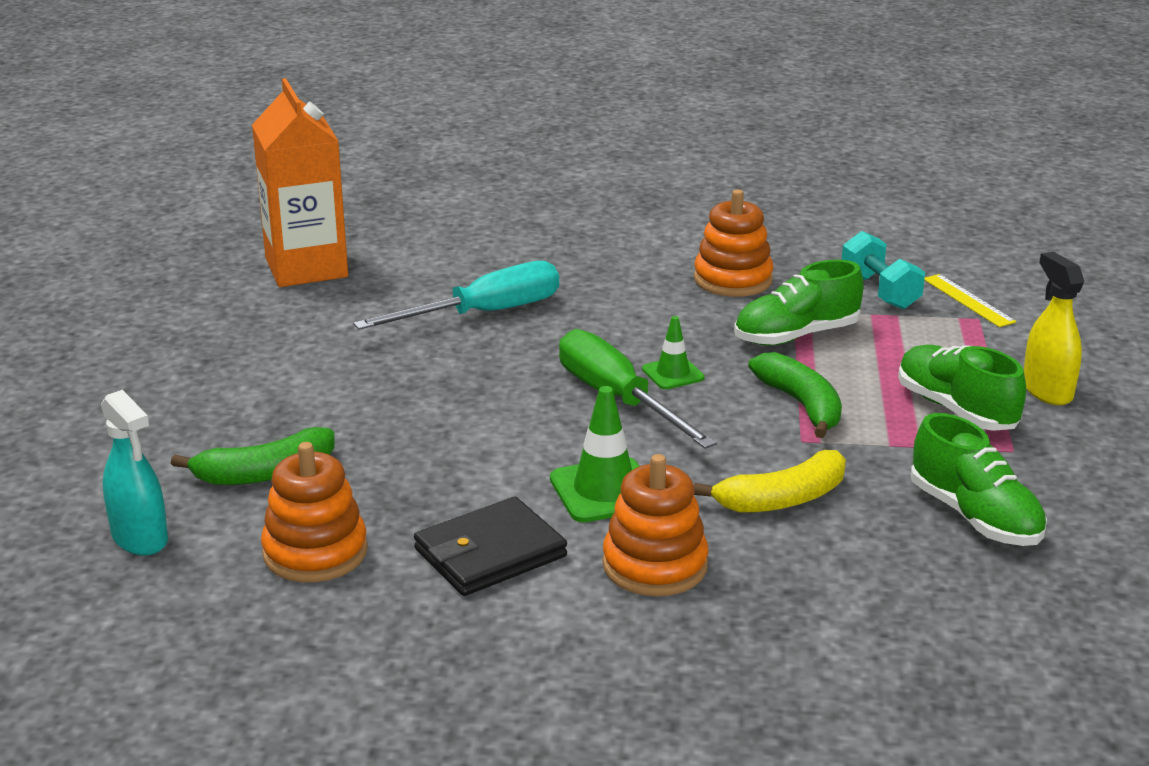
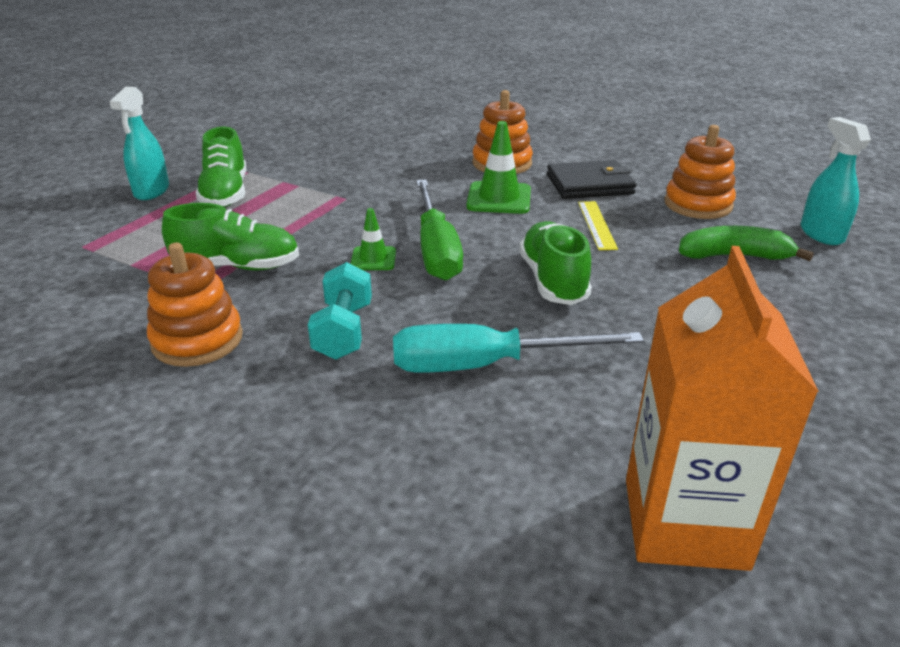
camera: 155 degrees left, 5 degrees up
yellow banana [694,450,846,513] -> none
green banana [748,352,842,438] -> none
turquoise dumbbell [842,231,925,309] -> turquoise dumbbell moved to [308,262,372,360]
green shoe [911,413,1047,546] -> green shoe moved to [519,221,592,305]
yellow ruler [924,274,1016,327] -> yellow ruler moved to [578,201,618,250]
yellow spray bottle [1024,252,1084,405] -> turquoise spray bottle [109,87,169,200]

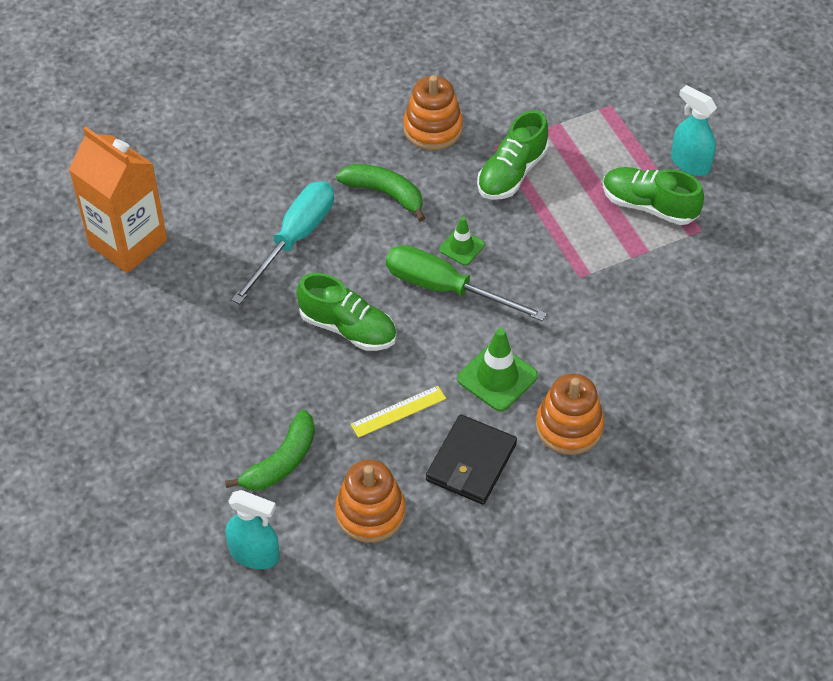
camera: 125 degrees right, 20 degrees up
turquoise dumbbell [308,262,372,360] -> green banana [336,164,425,222]
yellow ruler [578,201,618,250] -> yellow ruler turned 60 degrees counterclockwise [350,386,446,438]

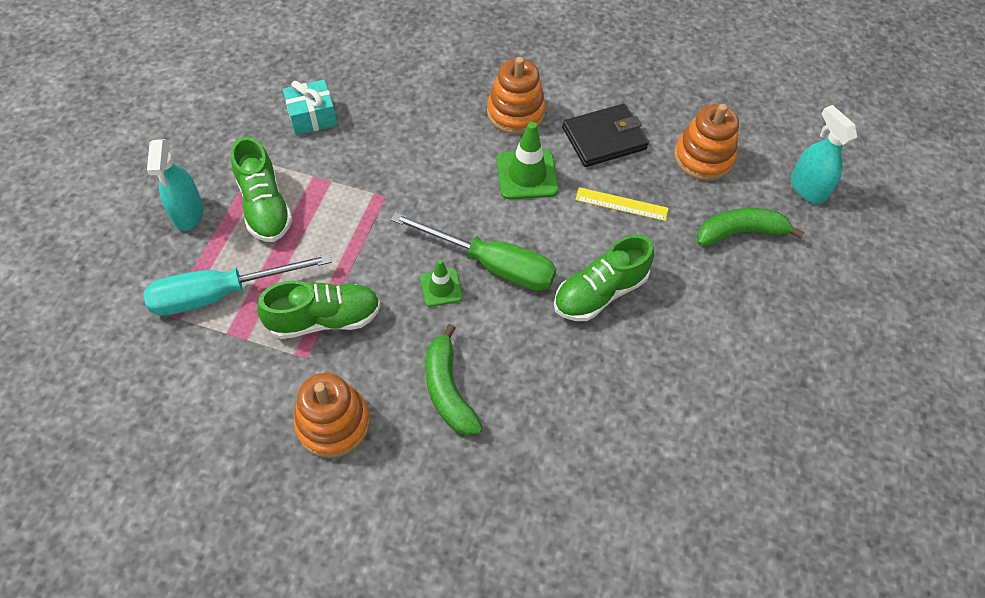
camera: 140 degrees left, 5 degrees up
orange carton [69,127,167,273] -> none
turquoise screwdriver [231,181,334,304] -> turquoise screwdriver moved to [143,254,332,316]
green shoe [296,273,397,351] -> green shoe turned 105 degrees counterclockwise [554,235,654,321]
green screwdriver [386,245,547,321] -> green screwdriver turned 45 degrees counterclockwise [391,212,556,291]
none -> turquoise gift [283,80,337,135]

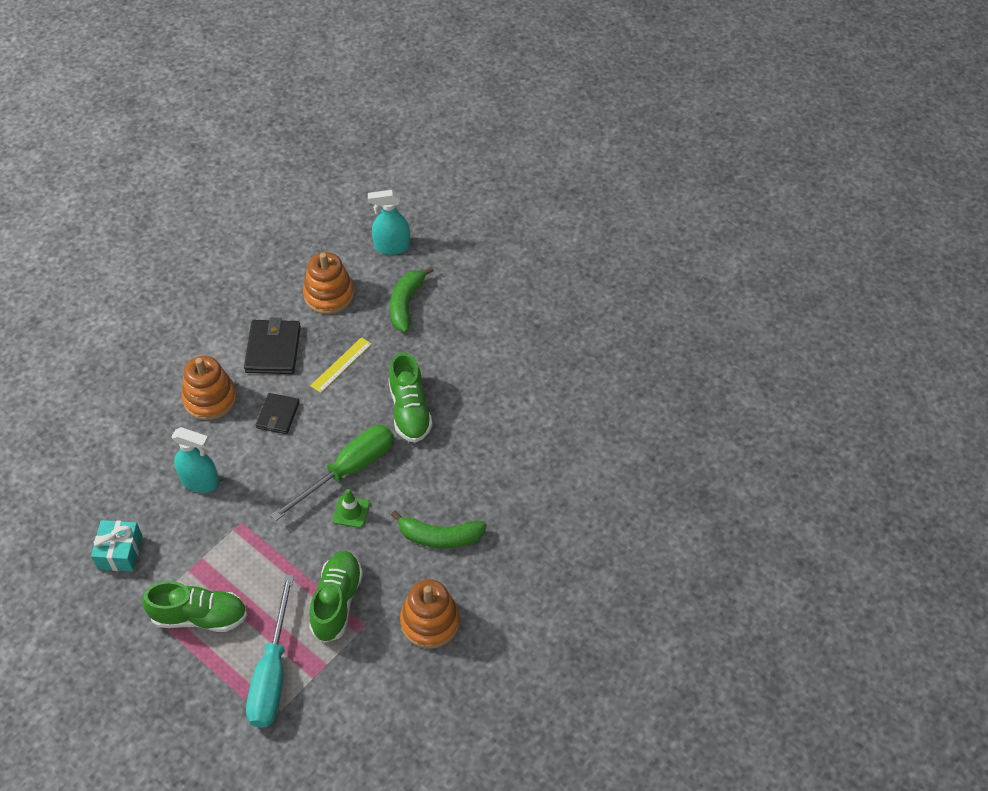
camera: 65 degrees left, 5 degrees down
turquoise spray bottle [147,139,203,231] -> turquoise spray bottle moved to [172,427,219,493]
green traffic cone [497,122,559,199] -> black wallet [256,393,300,434]

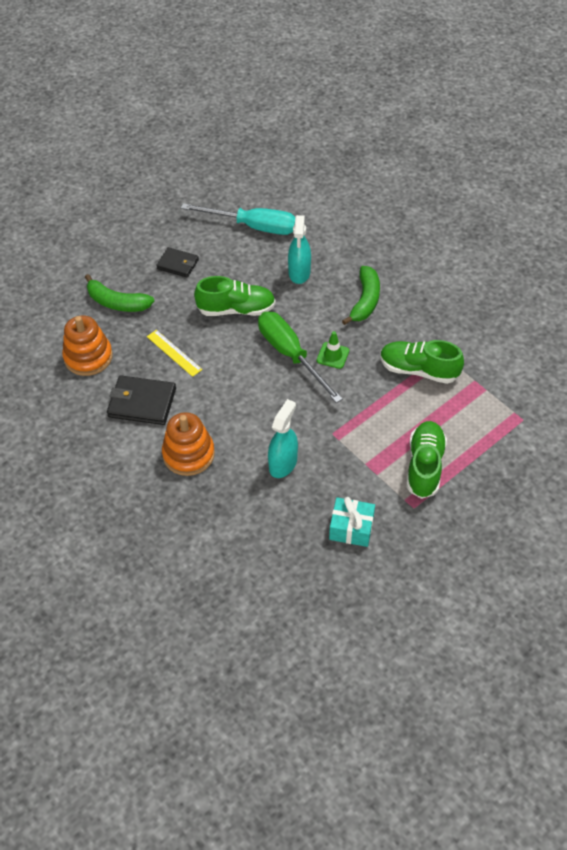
camera: 80 degrees left, 0 degrees up
turquoise screwdriver [246,574,294,728] -> turquoise screwdriver moved to [181,203,295,235]
black wallet [256,393,300,434] -> black wallet moved to [156,247,199,278]
turquoise spray bottle [368,190,410,255] -> turquoise spray bottle moved to [288,215,311,284]
orange stacking toy [400,579,460,649] -> none

